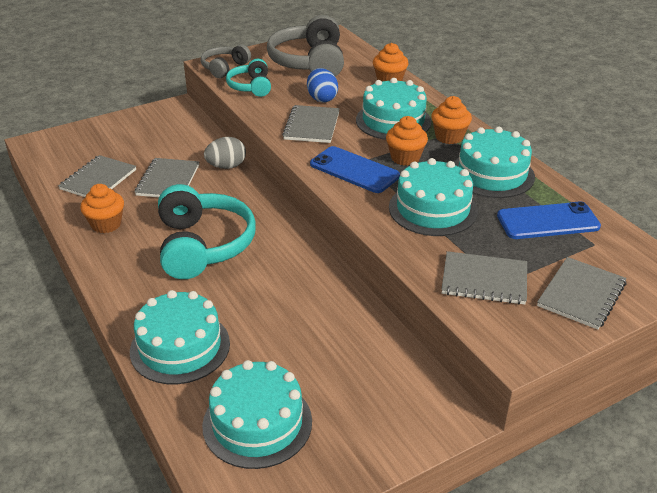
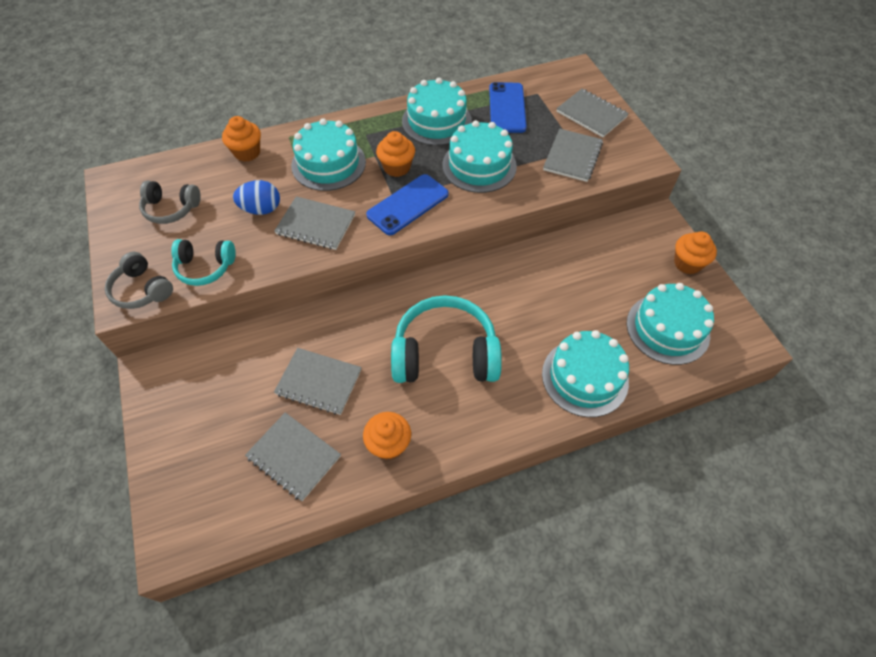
camera: 80 degrees left, 20 degrees up
grey egg [204,137,246,169] -> none
grey headphones [267,15,344,76] -> grey headphones [139,180,201,224], size x0.55
orange cupcake [431,96,472,144] -> orange cupcake moved to [674,231,717,274]

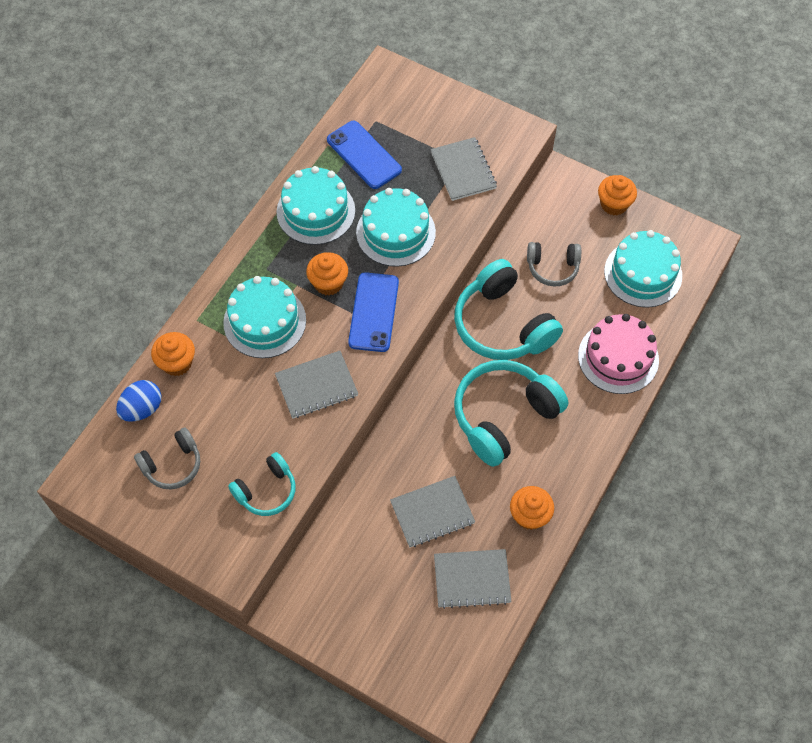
camera: 40 degrees left, 5 degrees up
grey headphones [105,252,173,309] -> grey headphones moved to [527,242,581,287]
blue egg [233,180,280,215] -> blue egg moved to [116,380,161,422]
turquoise cake [542,330,629,417] -> pink cake [578,314,659,394]
grey notebook [557,89,629,137] -> none
none -> turquoise headphones [454,259,563,360]

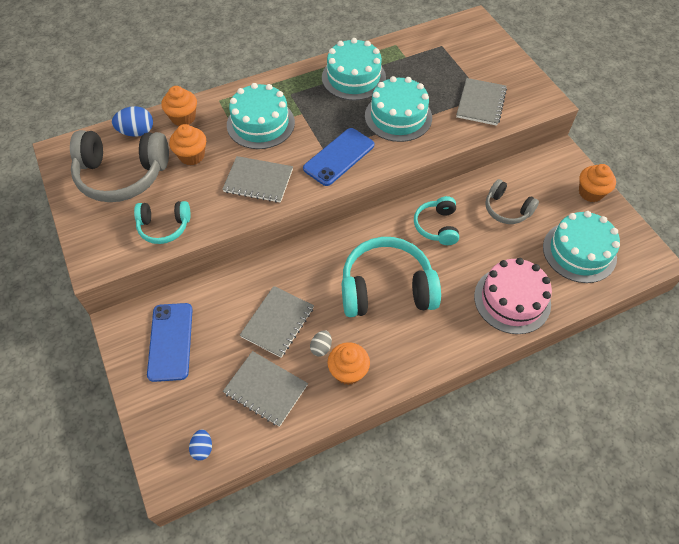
camera: 35 degrees right, 5 degrees down
grey headphones [134,428,200,489] -> grey headphones [70,130,169,202], size x1.81
orange cupcake [306,252,348,296] -> orange cupcake moved to [169,124,206,165]
blue phone [327,121,402,189] -> blue phone moved to [147,303,193,382]
grey notebook [390,476,475,548] -> grey notebook turned 75 degrees counterclockwise [240,286,314,358]
turquoise headphones [454,259,563,360] -> turquoise headphones [414,196,459,245], size x0.55
none -> blue egg [189,430,212,460]
none -> grey egg [310,330,332,356]

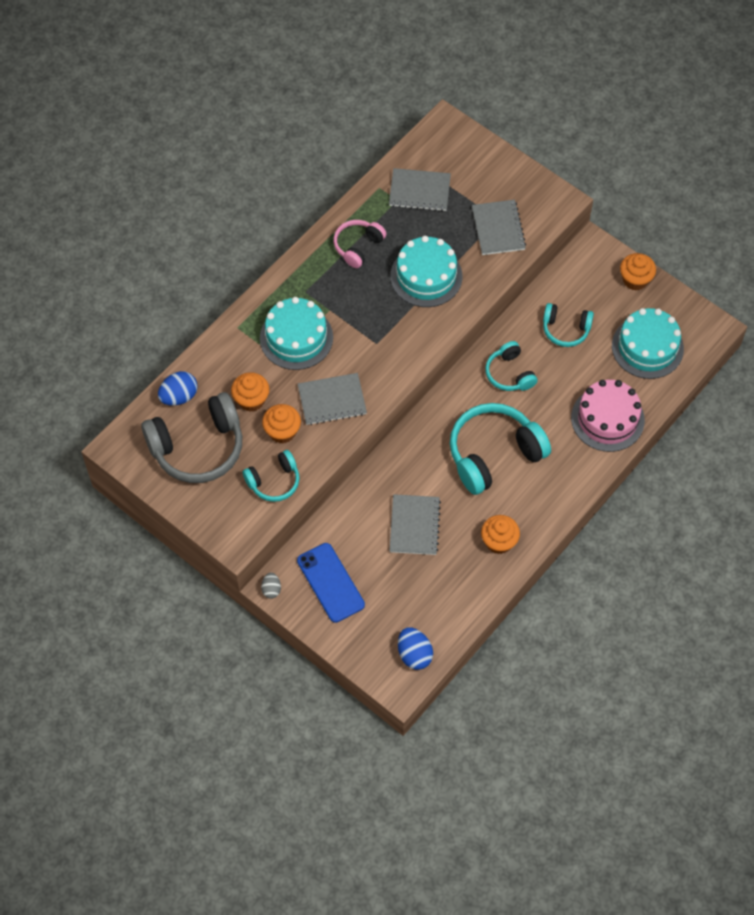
camera: 25 degrees left, 5 degrees up
orange cupcake [162,86,197,126] -> orange cupcake moved to [262,404,301,444]
blue egg [189,430,212,460] -> blue egg [398,627,433,670], size x1.65
grey notebook [223,351,308,427] -> grey notebook moved to [389,168,451,211]
blue phone [303,128,374,186] -> none
grey egg [310,330,332,356] -> grey egg moved to [261,573,281,599]
turquoise cake [322,38,386,100] -> pink headphones [333,220,386,268]
grey headphones [485,179,539,224] -> turquoise headphones [543,303,594,347]

